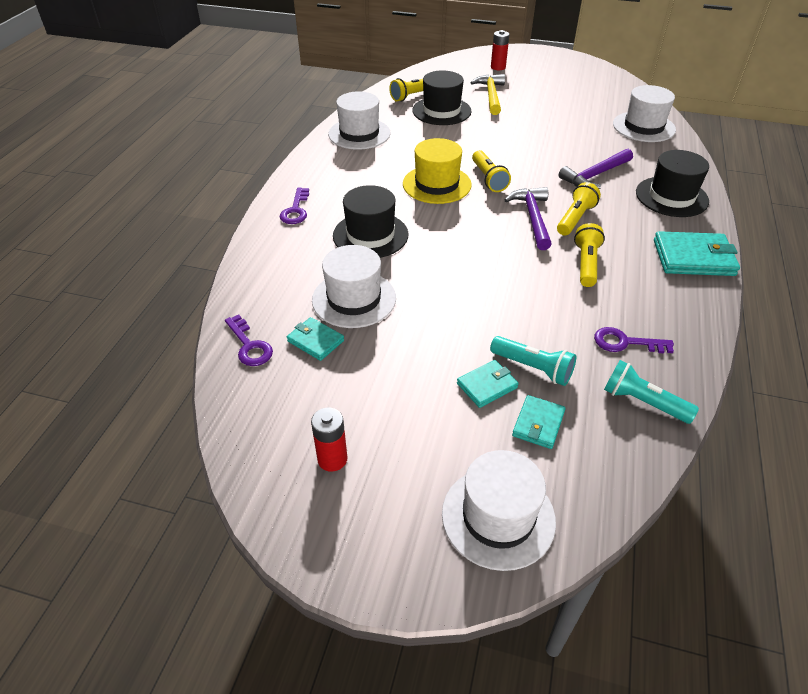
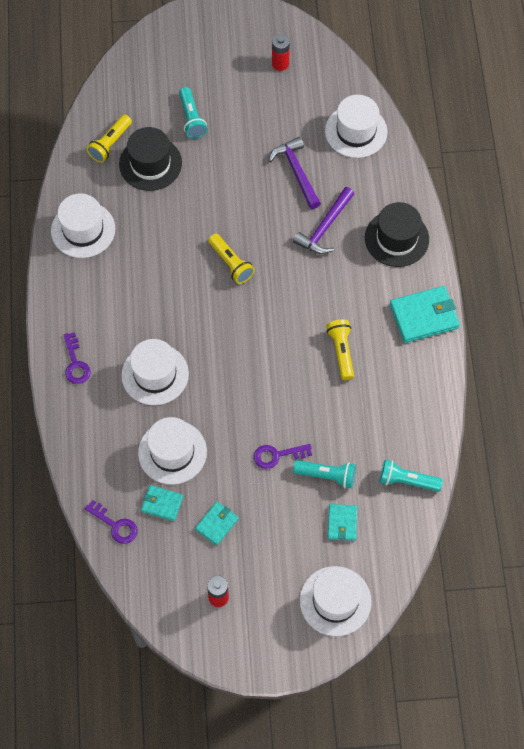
camera: 20 degrees left, 20 degrees up
black hat [333,185,408,258] -> white hat [121,339,189,405]
yellow hat [403,138,472,204] -> none
turquoise wallet [457,360,519,408] -> turquoise wallet moved to [195,502,238,545]
yellow hammer [470,74,505,115] -> turquoise flashlight [179,87,207,139]
red battery [491,30,509,70] -> red battery moved to [272,34,290,71]
purple hammer [505,187,552,250] -> purple hammer moved to [269,137,321,209]
yellow flashlight [557,182,601,236] -> none
purple key [594,327,674,353] -> purple key moved to [254,444,312,469]

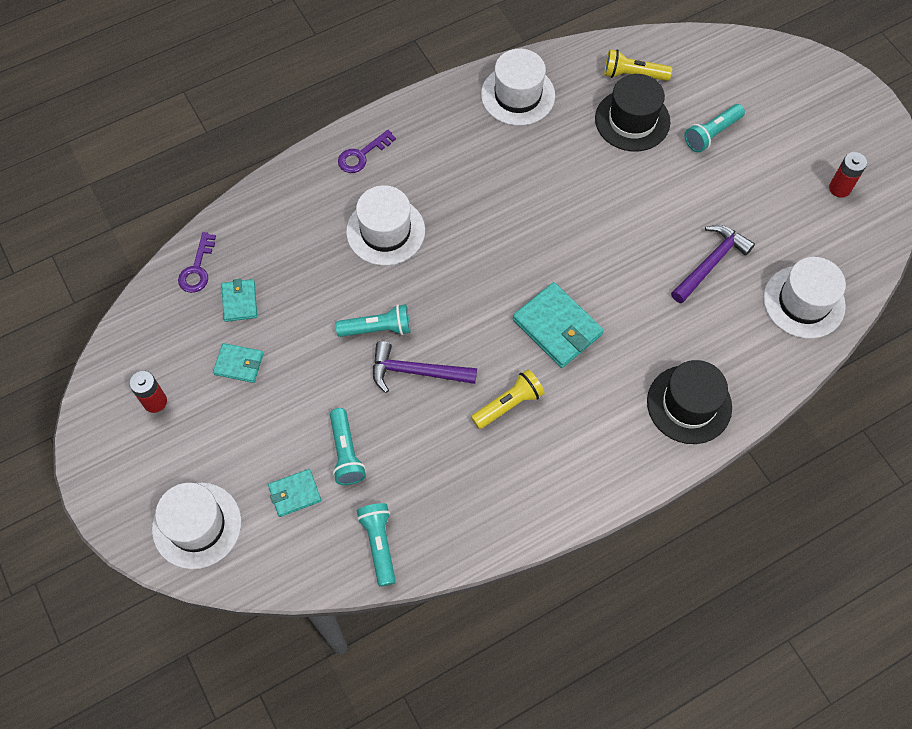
camera: 65 degrees right, 0 degrees up
white hat [138,417,207,485] -> none
yellow flashlight [208,234,255,284] -> none
purple key [254,444,312,469] -> none
purple hammer [293,187,354,254] -> purple hammer moved to [373,341,477,393]
turquoise wallet [390,286,460,343] -> turquoise wallet moved to [513,282,604,368]
none -> turquoise flashlight [336,304,410,337]

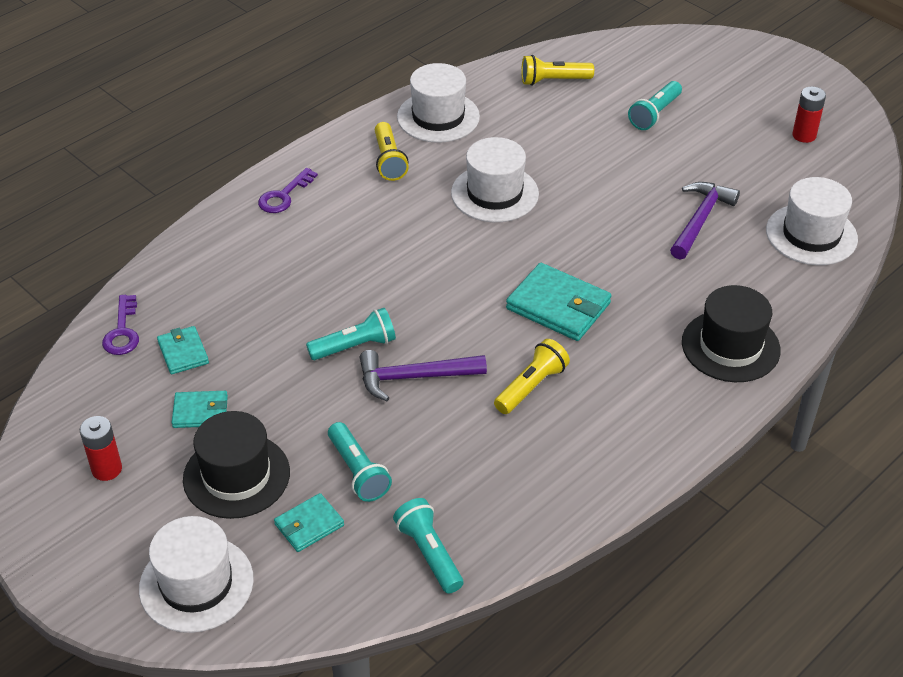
camera: 15 degrees left, 20 degrees down
white hat [346,185,425,266] -> white hat moved to [451,137,539,222]
black hat [595,74,670,151] -> black hat moved to [183,411,290,519]
none -> yellow flashlight [375,122,409,181]

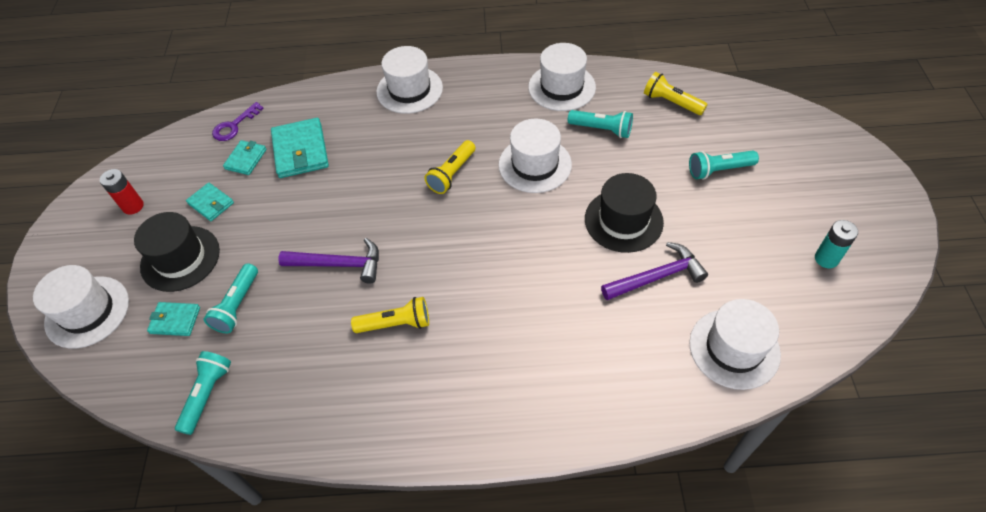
camera: 45 degrees right, 10 degrees up
purple key [258,168,318,213] -> white hat [376,46,443,114]
turquoise flashlight [306,308,396,360] -> turquoise flashlight moved to [568,110,633,138]
purple hammer [360,350,487,401] -> purple hammer turned 150 degrees clockwise [279,238,379,284]
yellow flashlight [375,122,409,181] -> yellow flashlight moved to [424,140,476,194]
turquoise wallet [506,263,612,341] -> turquoise wallet moved to [271,118,329,178]
black hat [682,285,781,382] -> black hat moved to [585,173,664,253]
red battery [792,86,826,143] -> turquoise battery [815,220,858,268]

